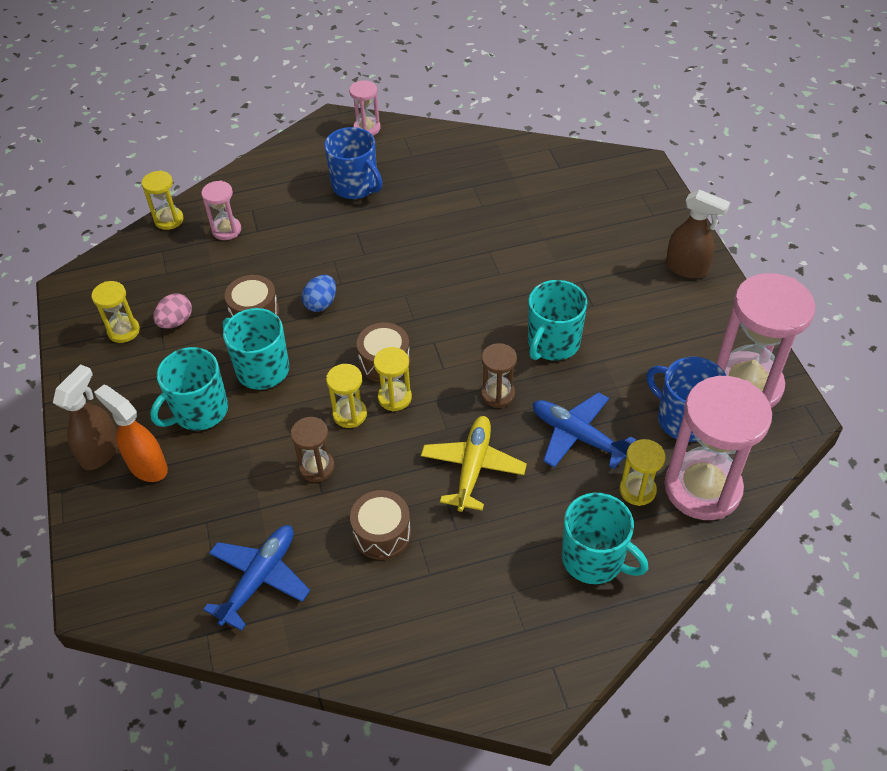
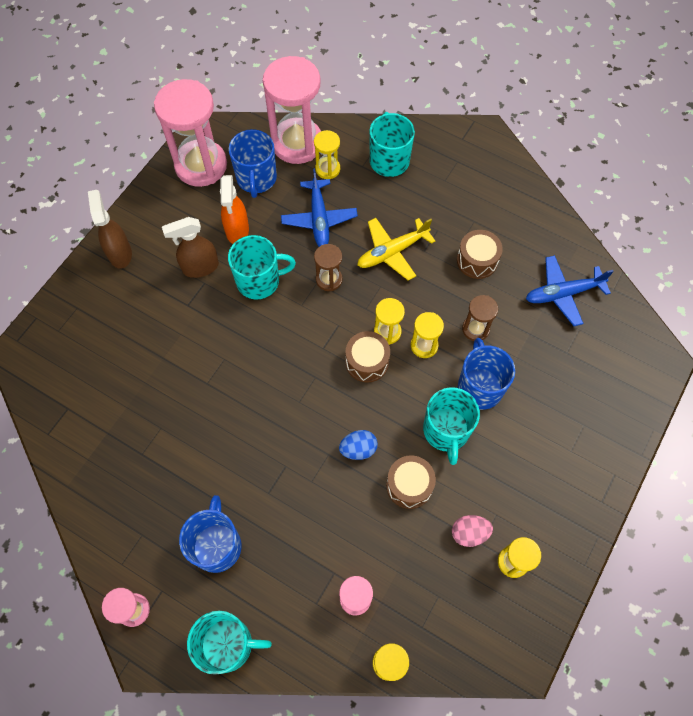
camera: 135 degrees left, 15 degrees up
brown spray bottle [53,364,118,470] -> brown spray bottle moved to [162,217,219,278]
orange spray bottle [94,385,168,482] -> orange spray bottle moved to [220,175,249,244]
turquoise mug [150,347,228,431] -> turquoise mug moved to [187,611,272,675]
none -> blue mug [458,338,515,410]

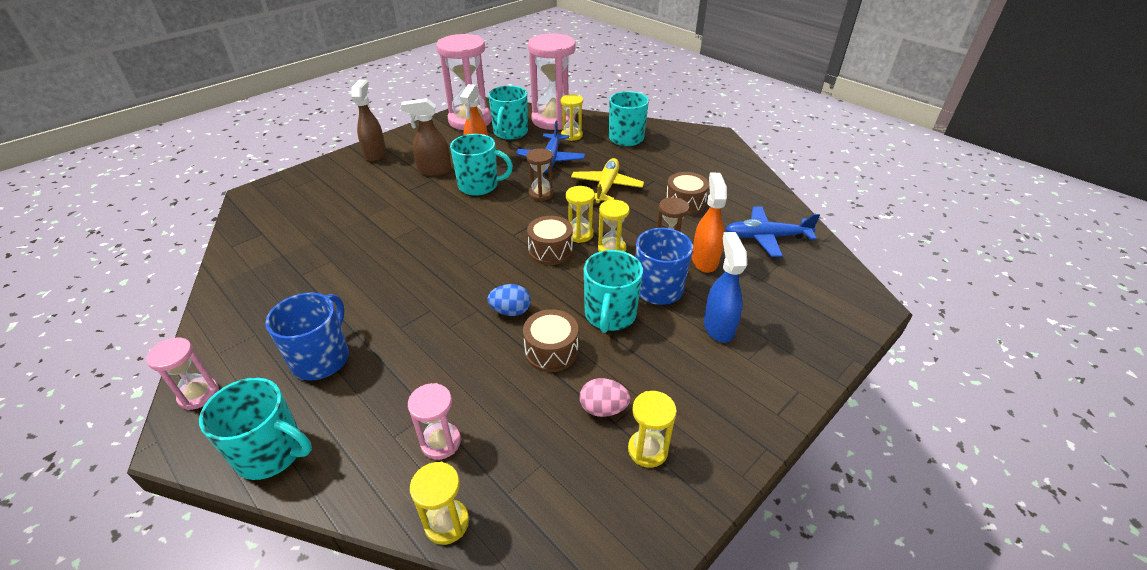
camera: 15 degrees right, 25 degrees down
blue mug [229,129,277,198] -> turquoise mug [488,85,528,140]
yellow plane [357,218,435,281] -> yellow plane turned 120 degrees clockwise [571,158,644,203]
none -> orange spray bottle [692,173,727,273]
none -> blue spray bottle [704,232,747,343]

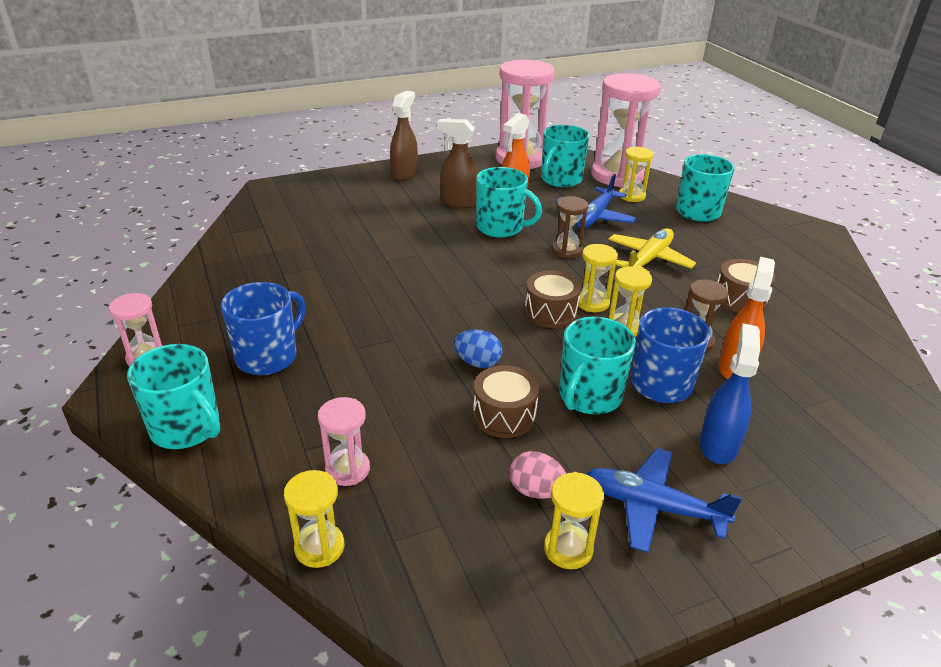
camera: 20 degrees right, 5 degrees down
blue plane [725,207,820,257] -> blue plane moved to [586,448,742,553]

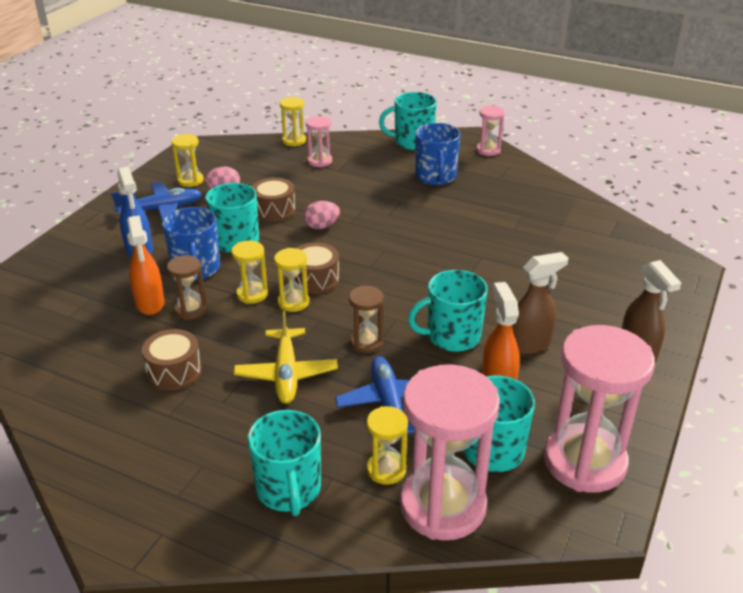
camera: 140 degrees right, 0 degrees up
blue egg [454,330,503,368] -> pink egg [304,201,340,229]

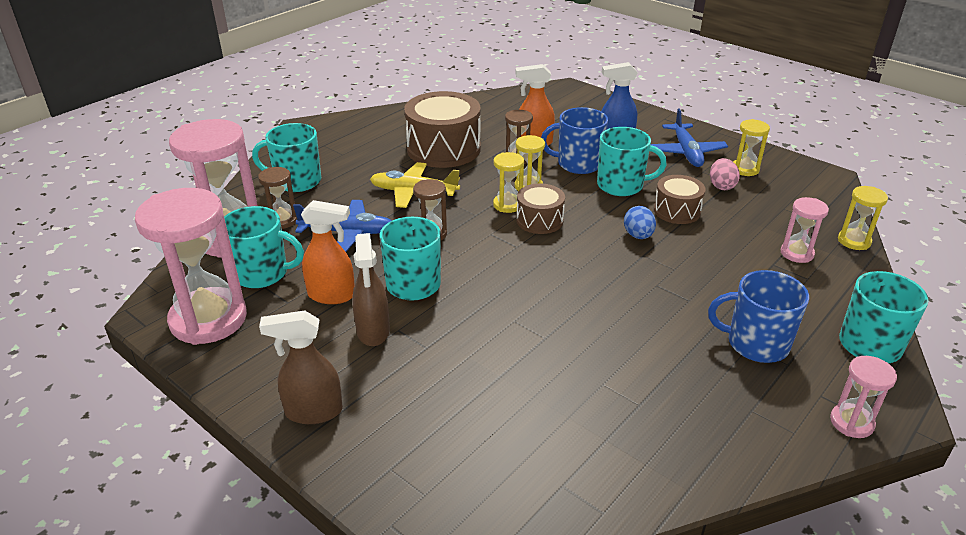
camera: 105 degrees right, 0 degrees up
brown drum [142,329,202,391] -> brown drum [404,91,481,168], size x1.80
pink egg [304,201,340,229] -> blue egg [624,206,656,239]
yellow hourglass [367,406,408,485] -> brown hourglass [258,167,297,229]

